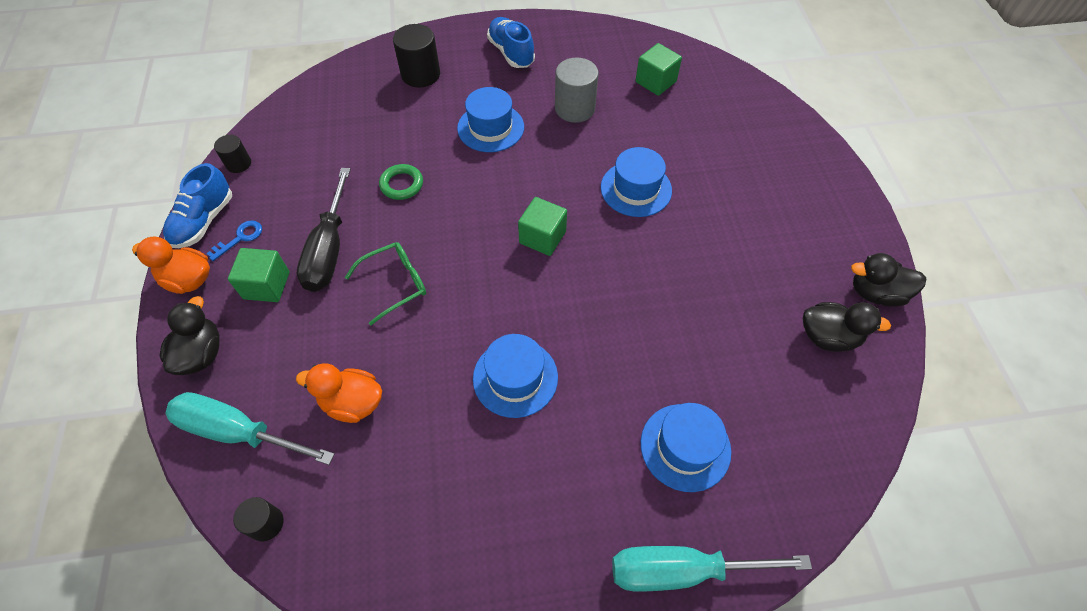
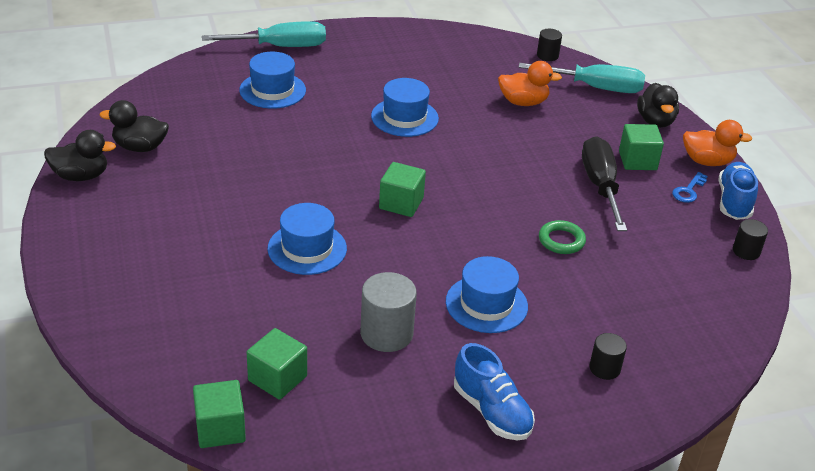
camera: 170 degrees right, 20 degrees down
green glasses [345,242,426,325] -> none
black cylinder [393,24,440,88] -> black cylinder [590,333,627,380], size x0.58
none -> green cube [193,380,246,448]

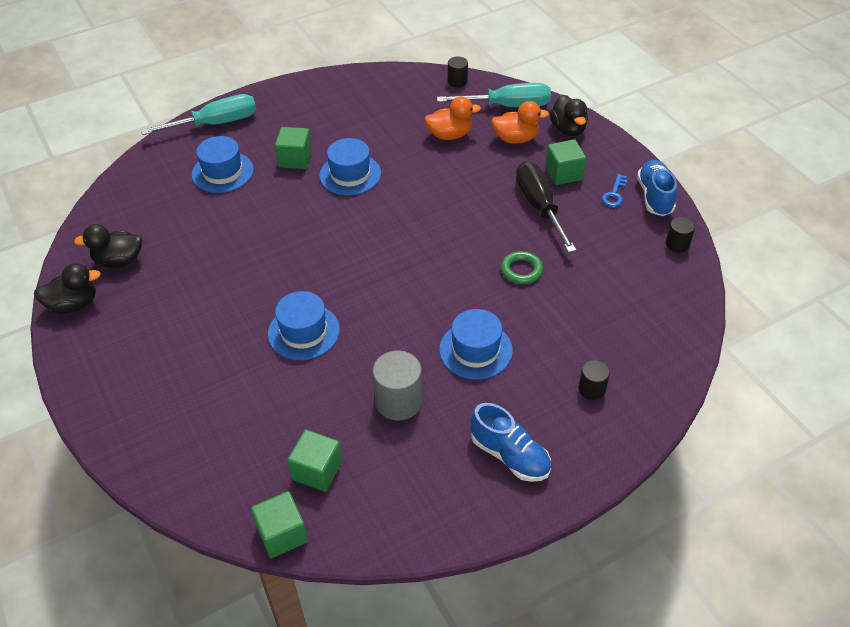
camera: 10 degrees left, 10 degrees up
green cube [379,162,426,217] -> green cube moved to [275,127,312,169]
orange duck [683,120,753,166] -> orange duck moved to [491,101,549,144]

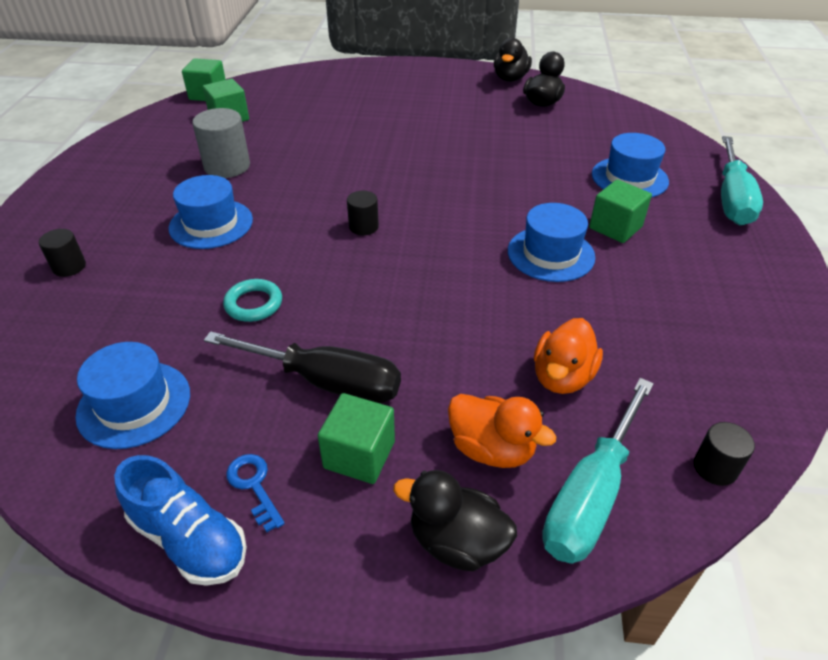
camera: 125 degrees right, 5 degrees down
blue hat [268,291,340,360] -> blue hat moved to [76,342,190,449]
blue shoe [471,403,551,482] -> none
orange duck [491,101,549,144] -> orange duck turned 90 degrees counterclockwise [448,394,556,468]
green ring [501,251,543,284] -> turquoise ring [223,279,282,322]
black cylinder [666,217,695,253] -> black cylinder moved to [347,191,379,235]

